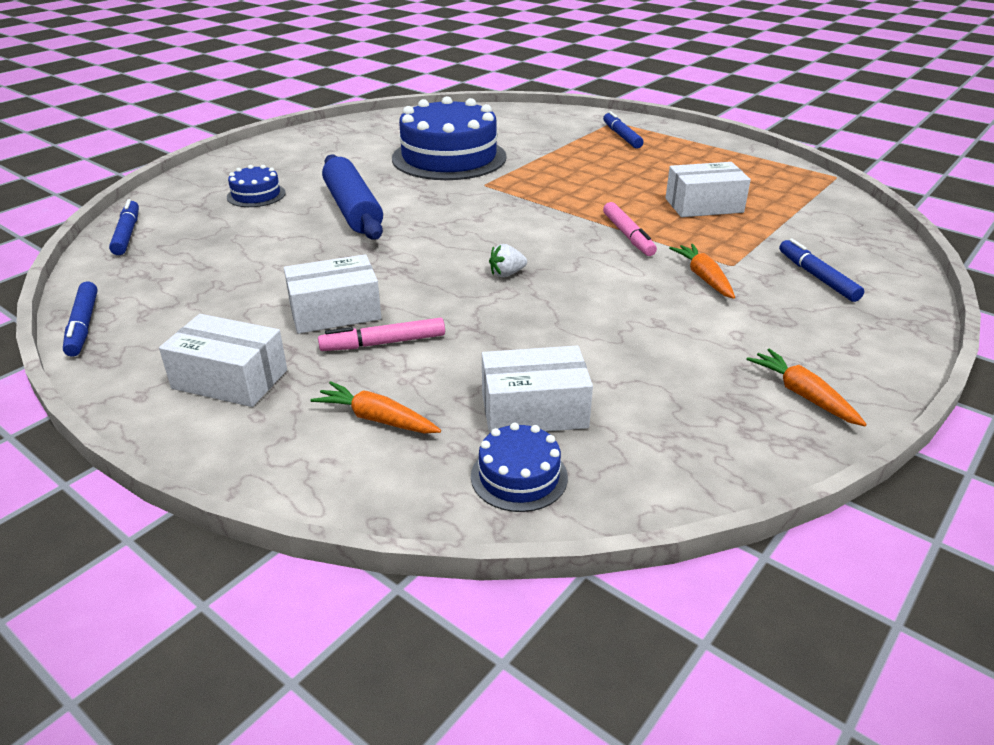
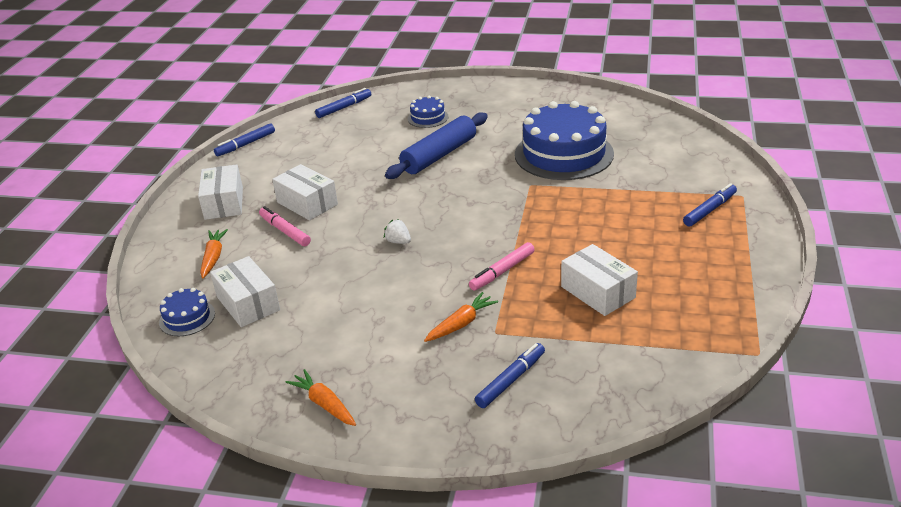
camera: 65 degrees right, 0 degrees up
orange carrot [746,348,867,426] -> orange carrot turned 75 degrees counterclockwise [285,369,356,426]

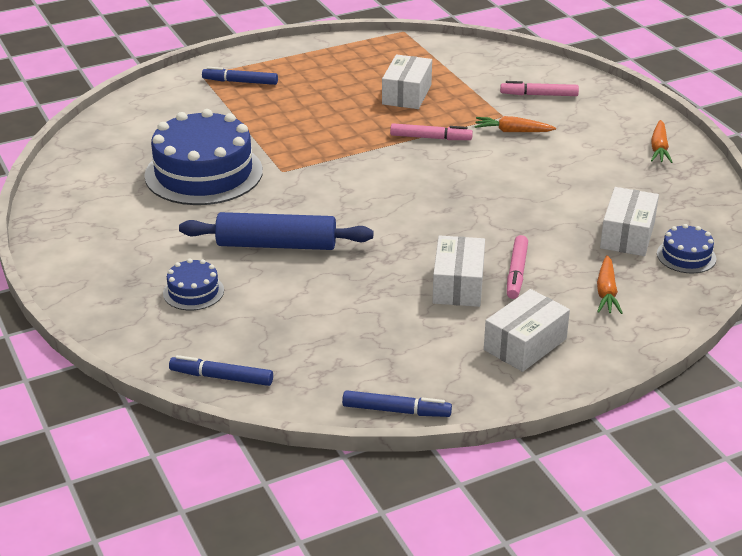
camera: 130 degrees left, 0 degrees up
orange carrot [200,229,228,278] -> orange carrot turned 45 degrees counterclockwise [597,255,623,314]
white strawberry [384,219,411,244] -> none
blue marker [475,343,545,408] -> pink marker [500,81,579,96]

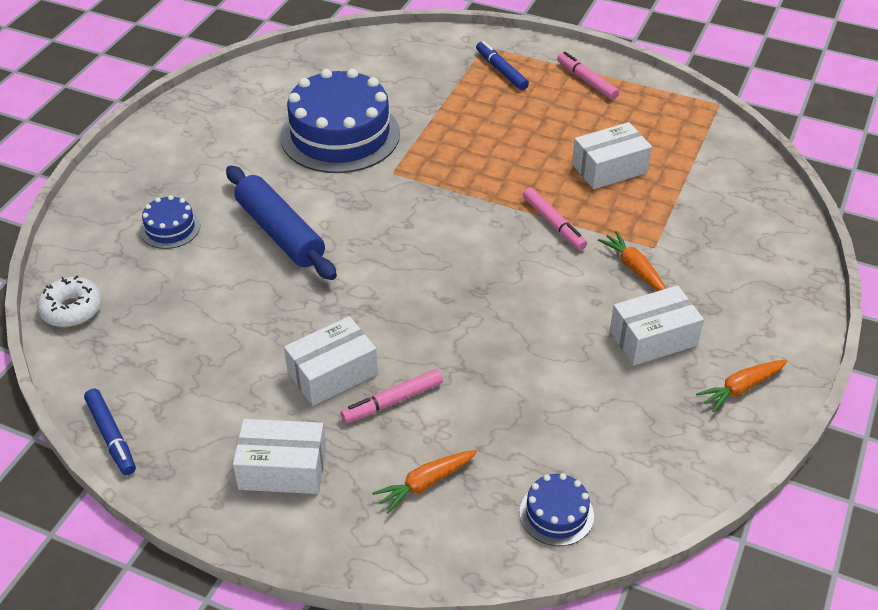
camera: 50 degrees right, 10 degrees up
blue marker [169,355,273,386] -> white donut [37,275,102,327]
pink marker [500,81,579,96] -> pink marker moved to [557,52,619,100]
white box [600,187,659,256] -> white box moved to [610,285,704,366]

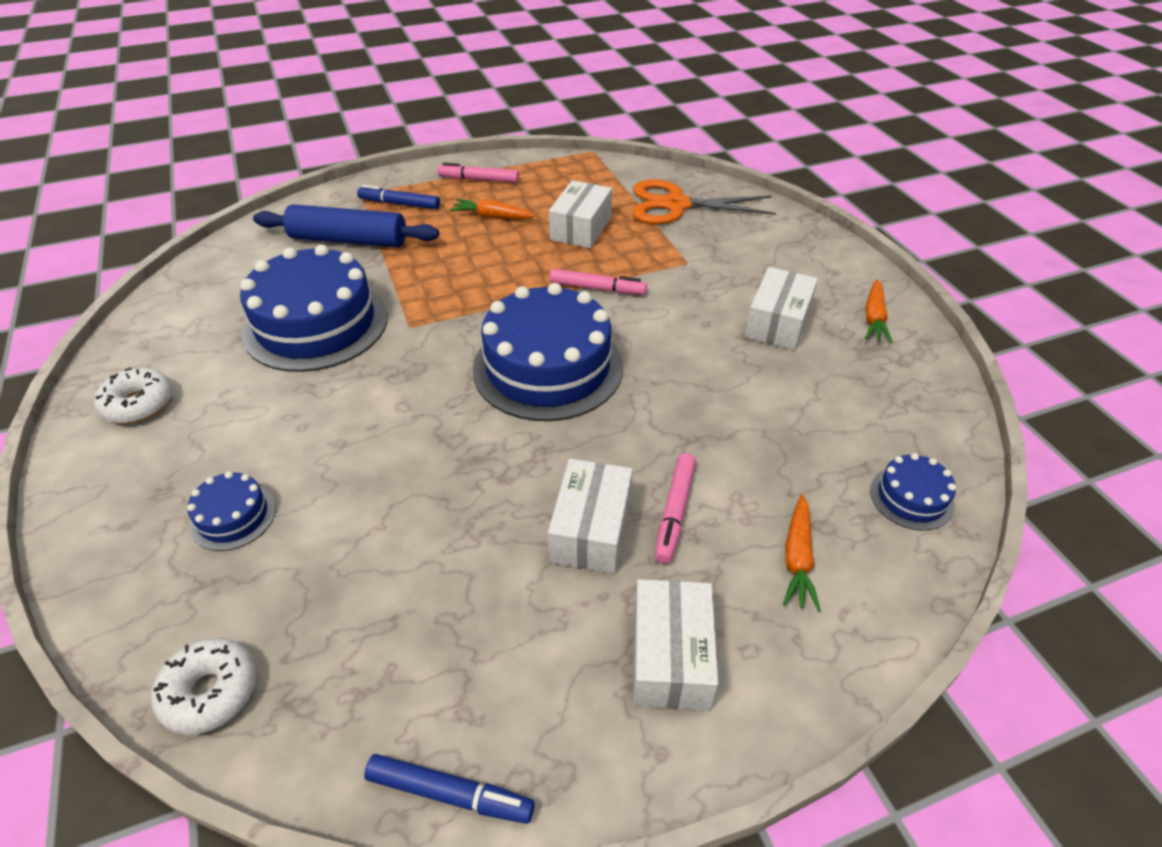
camera: 45 degrees left, 0 degrees up
blue rolling pin [226,165,337,280] -> blue rolling pin moved to [253,204,439,247]
white box [233,419,326,494] -> white box turned 45 degrees counterclockwise [633,579,718,711]
orange carrot [598,231,666,291] -> orange carrot moved to [450,199,536,219]
none -> white donut [94,368,173,424]
none -> blue cake [472,283,623,421]
none -> orange scissors [633,179,776,224]

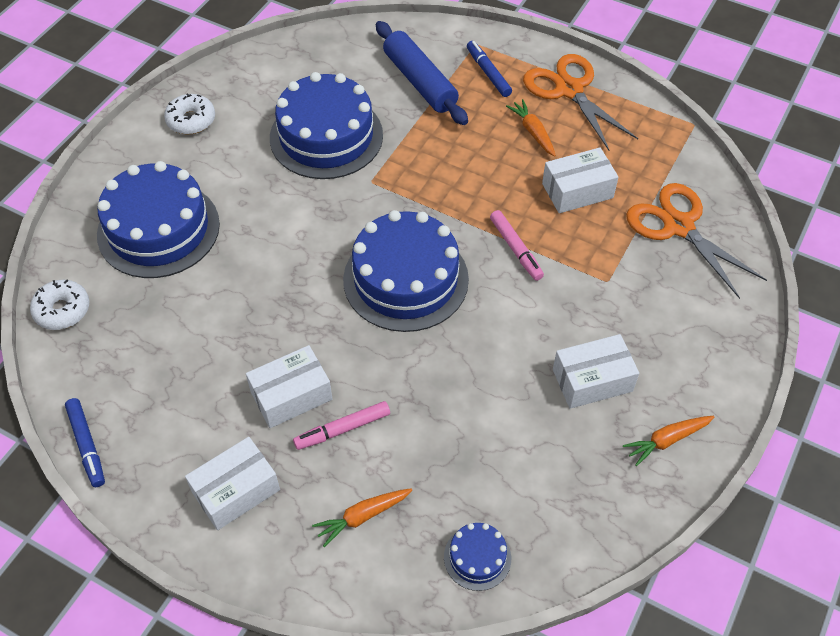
camera: 50 degrees right, 10 degrees up
blue cake [187,471,276,551] -> blue cake [97,161,220,278], size x2.20
pink marker [438,163,519,183] -> orange scissors [523,54,638,150]

